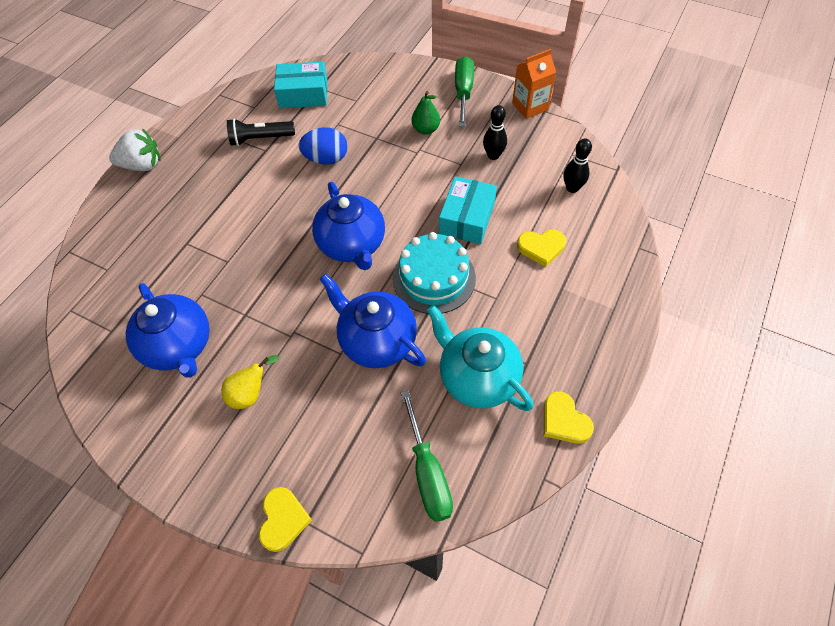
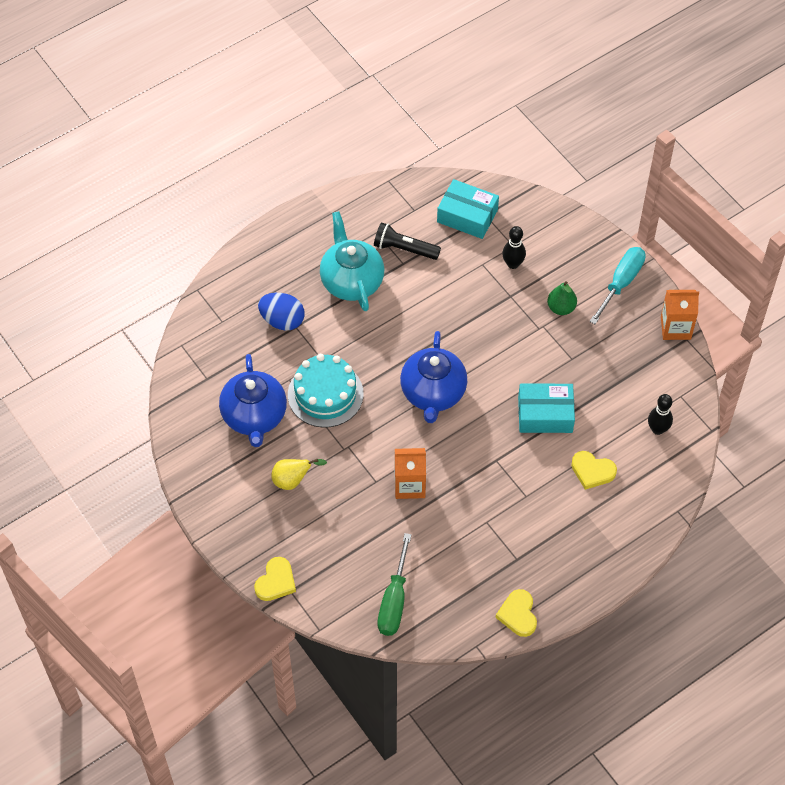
camera: 25 degrees right, 0 degrees up
white strawberry [109,128,161,171] -> none
blue egg [299,127,348,165] -> blue egg moved to [258,293,305,331]
blue teapot [320,274,426,368] -> orange carton [395,448,426,499]
turquoise cake [393,232,476,314] -> turquoise cake moved to [288,354,364,428]
turquoise teapot [427,305,533,411] -> turquoise teapot moved to [320,211,384,311]
turquoise box [439,176,497,244] -> turquoise box turned 45 degrees clockwise [518,383,575,433]
green screwdriver [455,56,474,127] -> turquoise screwdriver [589,247,646,324]
black bowling pin [483,105,507,160] -> black bowling pin moved to [502,226,526,269]

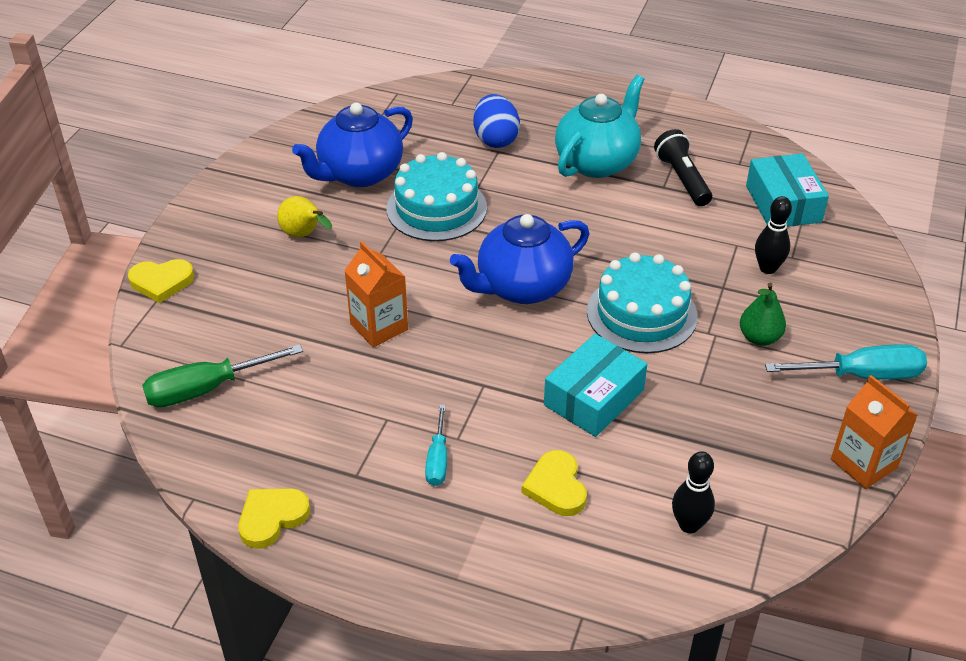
camera: 55 degrees right, 15 degrees down
turquoise box [518,383,575,433] -> turquoise box turned 75 degrees clockwise [544,334,647,437]
none -> turquoise screwdriver [425,405,447,486]
none -> turquoise cake [587,252,698,353]

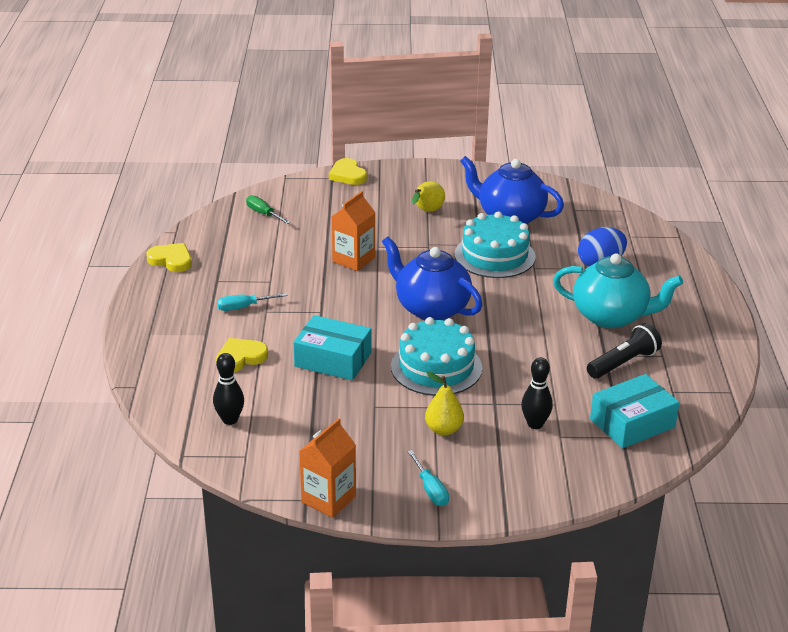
camera: 70 degrees right, 10 degrees down
green screwdriver [142,344,303,407] -> green screwdriver [246,195,290,224], size x0.60
green pear [740,283,786,346] -> yellow pear [425,372,464,436]
turquoise screwdriver [765,344,927,380] -> turquoise screwdriver [407,450,449,506], size x0.60

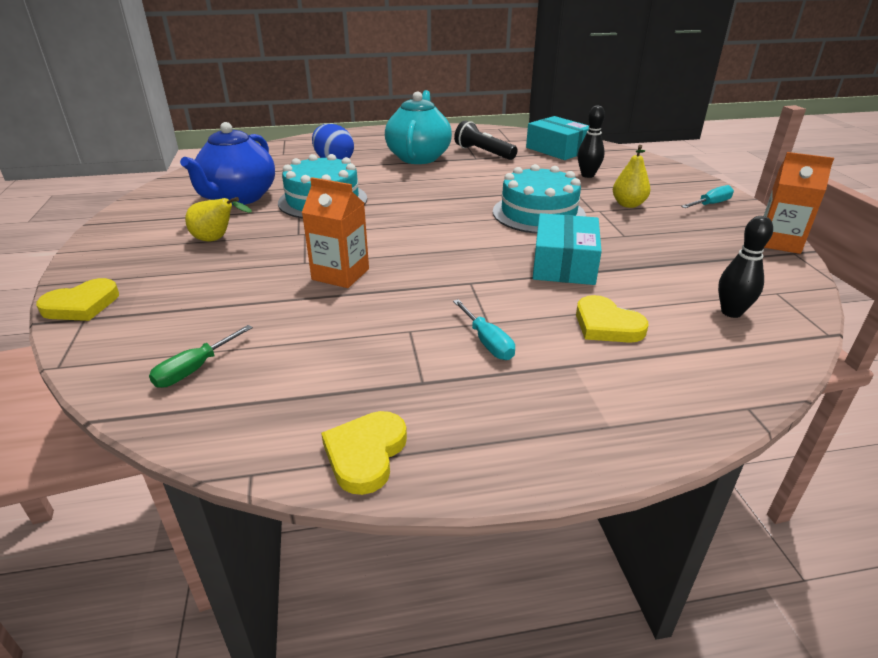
camera: 100 degrees left, 0 degrees up
blue teapot [382,236,482,320] -> none

